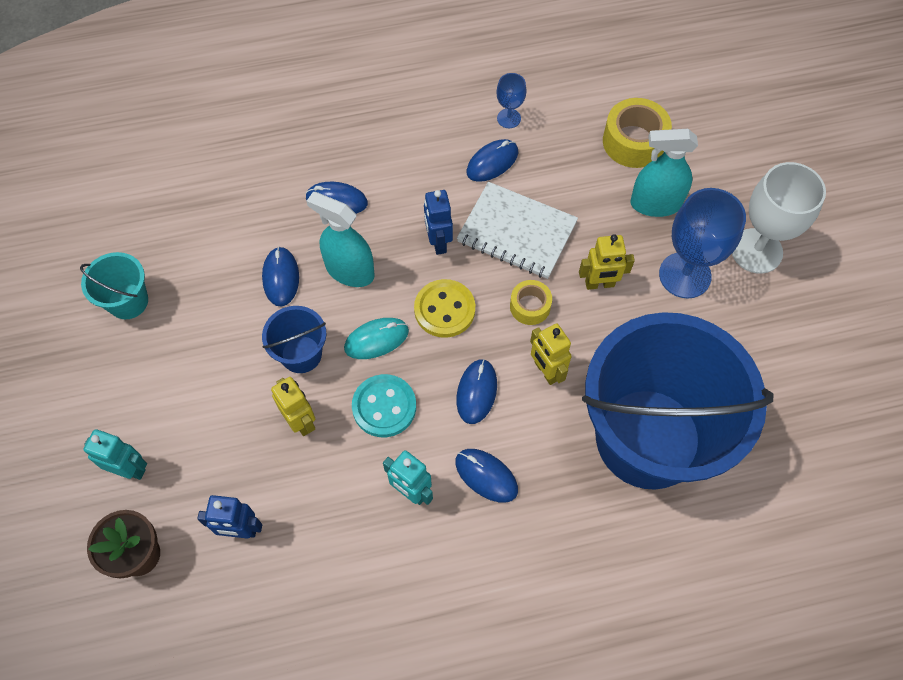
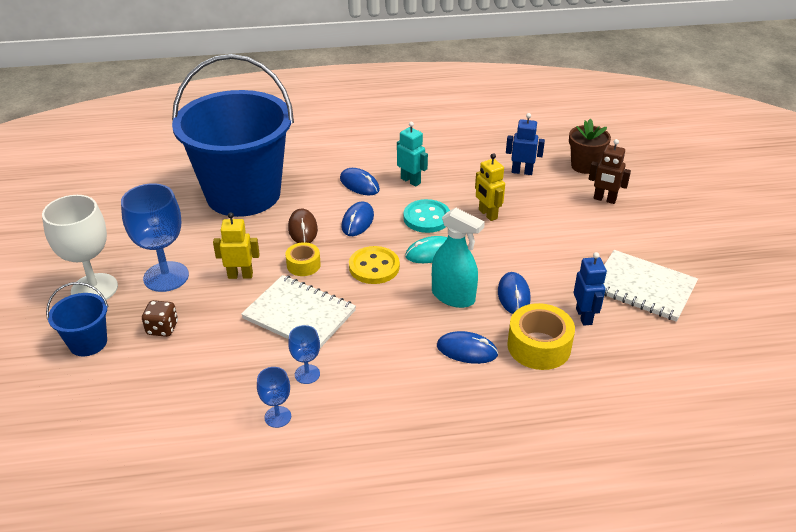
camera: 175 degrees left, 25 degrees down
turquoise bucket [80,252,148,319] -> white notebook [604,250,698,322]
turquoise robot [83,429,147,480] -> brown robot [589,139,631,204]
blue bucket [262,306,326,373] -> blue bucket moved to [46,282,108,356]
blue robot [424,190,453,255] -> blue robot moved to [574,252,607,326]
blue mouse [466,139,518,182] -> blue goblet [288,325,320,384]
yellow robot [530,323,572,385] -> brown mouse [288,209,318,243]
yellow tape [603,98,672,168] -> yellow tape moved to [507,303,575,370]
turquoise spray bottle [630,129,698,217] -> brown dice [142,300,178,337]

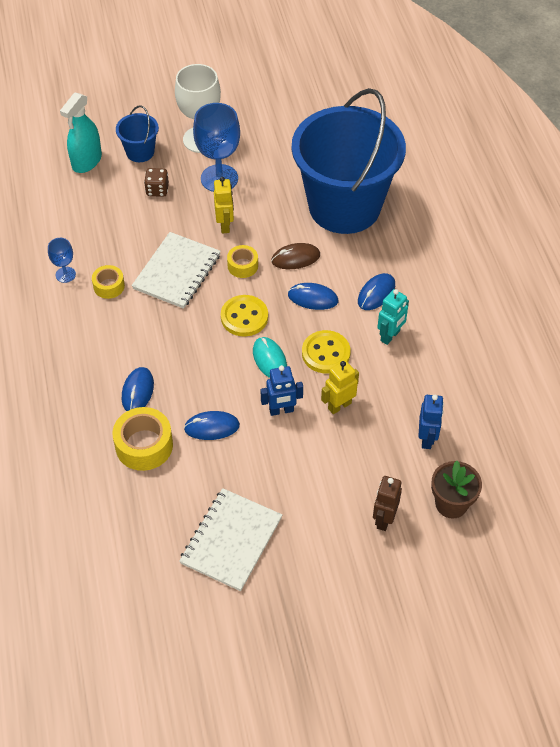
camera: 85 degrees right, 15 degrees up
blue goblet [288,325,320,384] -> yellow tape [92,265,125,299]
turquoise button [403,199,450,233] -> yellow button [302,330,351,373]
turquoise spray bottle [432,208,485,308] -> turquoise spray bottle moved to [60,93,102,173]
blue robot [574,252,607,326] -> blue robot moved to [261,365,303,416]

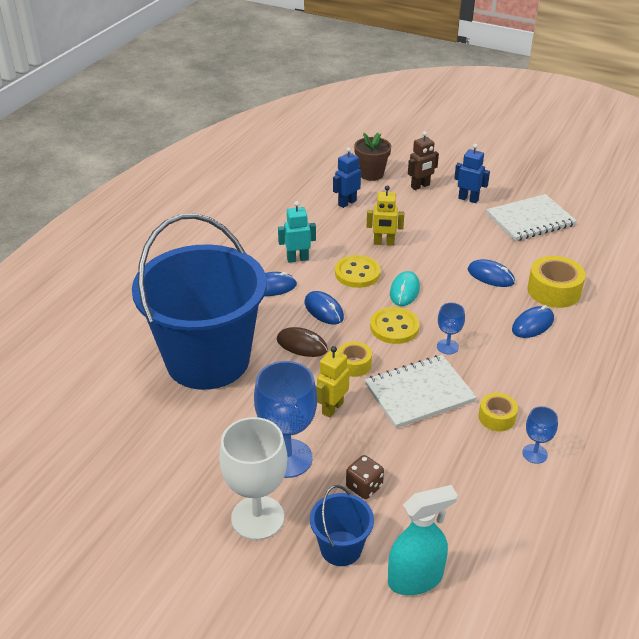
camera: 140 degrees left, 15 degrees down
blue robot [261,365,303,416] -> blue robot moved to [454,144,490,203]
none -> blue goblet [437,303,465,354]

